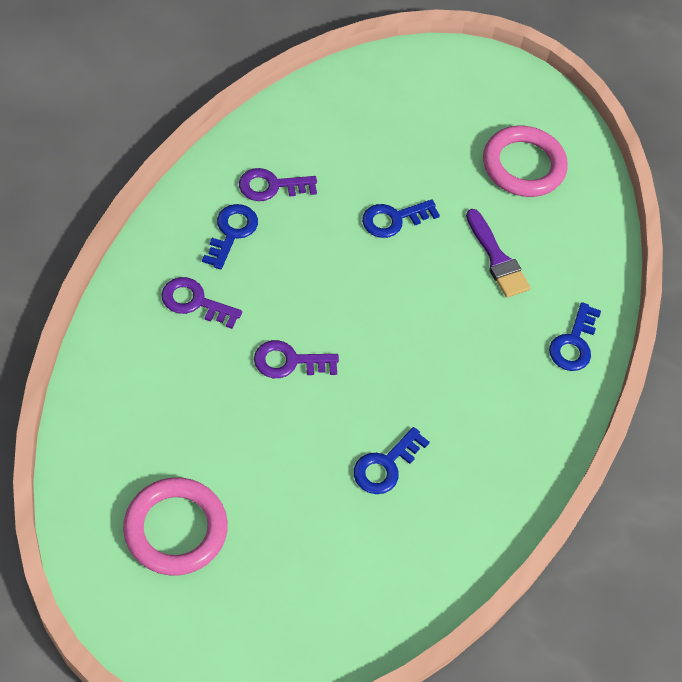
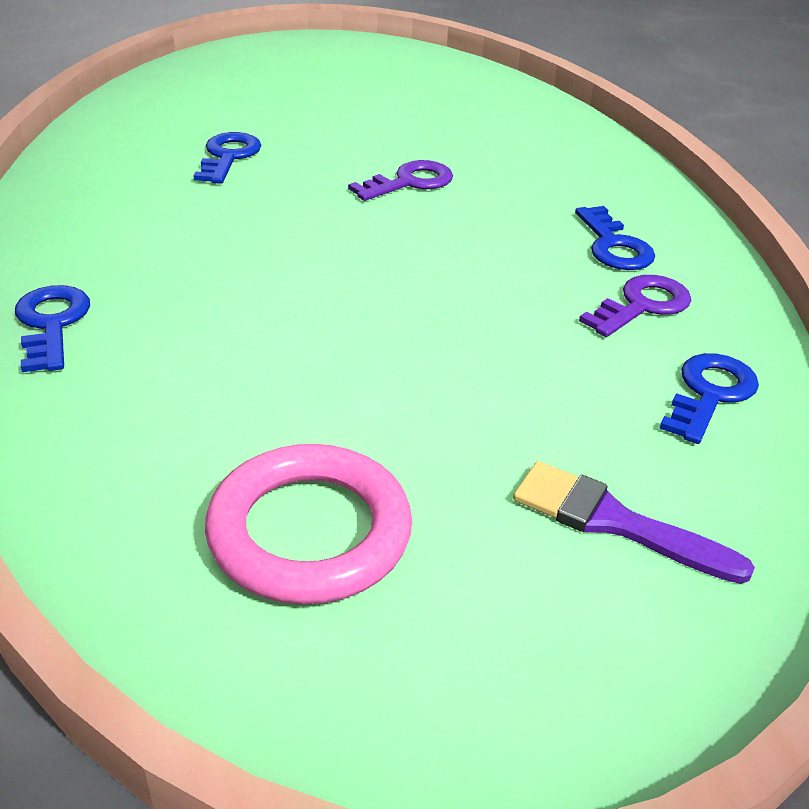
camera: 150 degrees right, 20 degrees down
pink ring [123,477,228,575] -> none
purple key [161,277,242,329] -> none
blue key [362,199,440,238] -> blue key moved to [660,353,759,444]
purple brush [466,209,530,298] -> purple brush moved to [513,461,755,584]

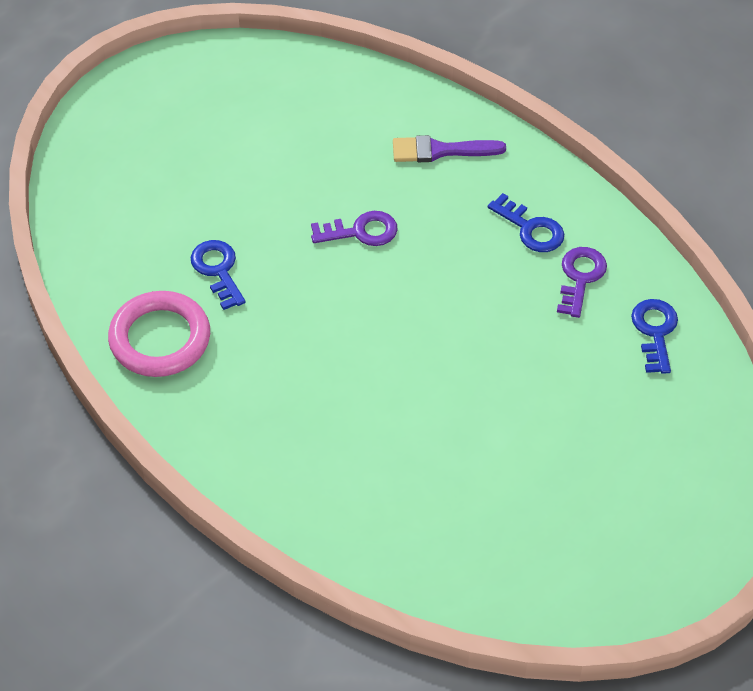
camera: 30 degrees left, 15 degrees up
blue key [15,285,90,372] -> none
pink ring [205,444,412,604] -> pink ring moved to [108,291,210,377]
purple key [348,160,453,201] -> purple key turned 60 degrees clockwise [311,211,398,246]
purple brush [513,461,755,584] -> purple brush moved to [393,135,506,162]

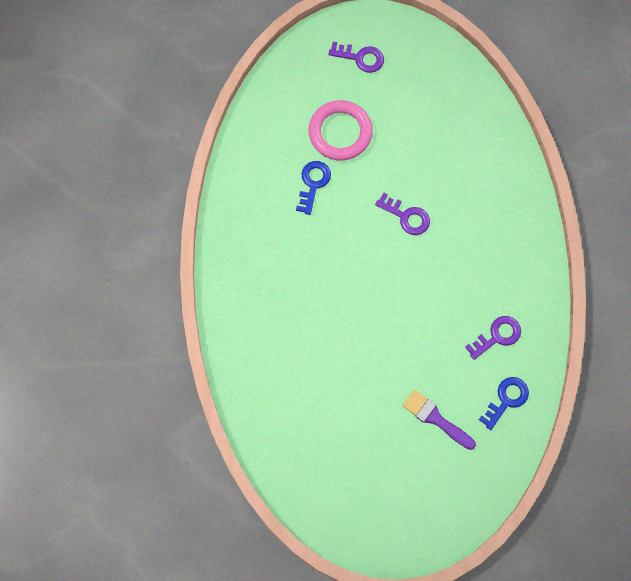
camera: 40 degrees right, 20 degrees up
pink ring [108,291,210,377] -> pink ring moved to [309,100,373,161]
purple brush [393,135,506,162] -> purple brush moved to [402,390,476,450]
blue key [488,193,564,252] -> none
none -> purple key [328,42,384,73]

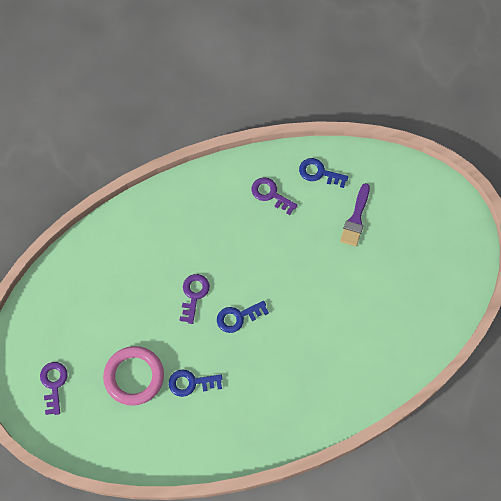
camera: 110 degrees left, 5 degrees down
none -> blue key [217,301,269,333]

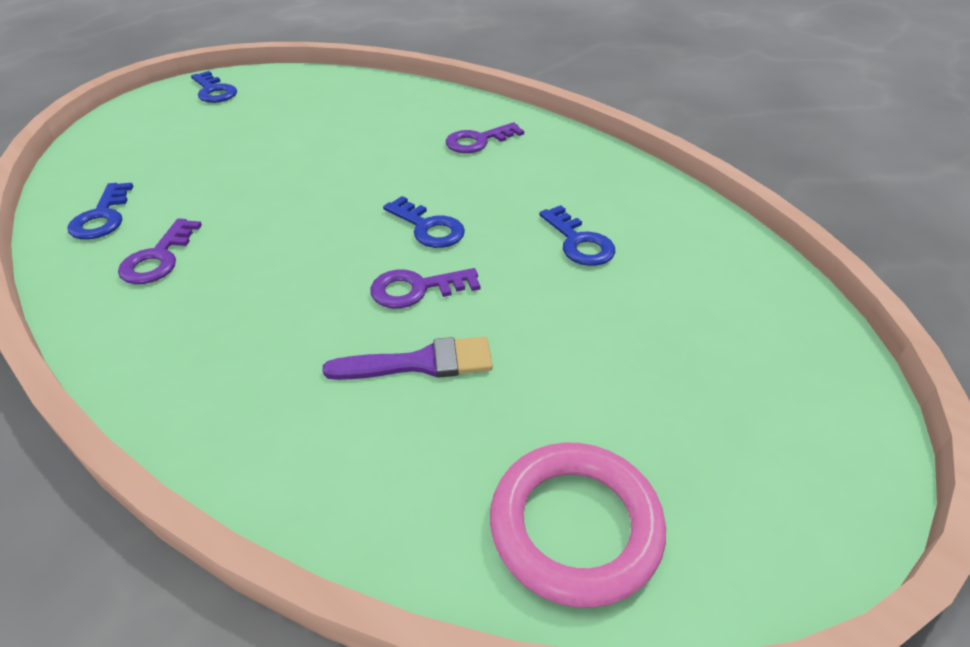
camera: 115 degrees left, 25 degrees down
purple key [40,362,68,415] -> purple key moved to [446,122,524,153]
pink ring [103,346,164,406] -> pink ring moved to [490,442,666,608]
purple brush [340,183,370,246] -> purple brush moved to [322,337,493,380]
none -> blue key [191,71,237,103]

